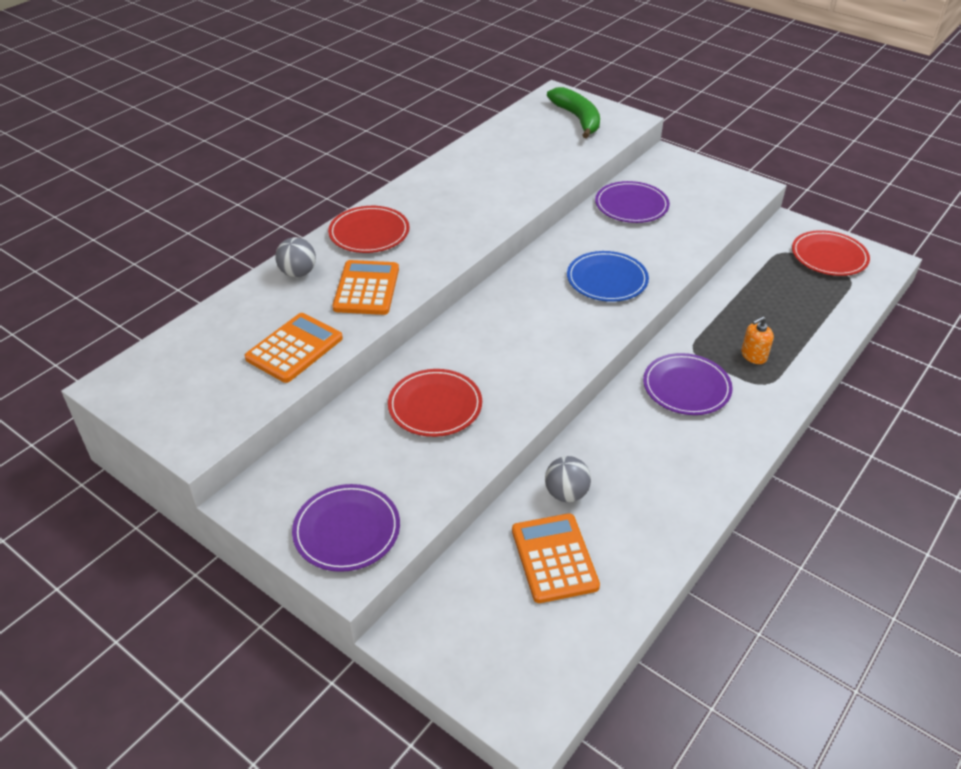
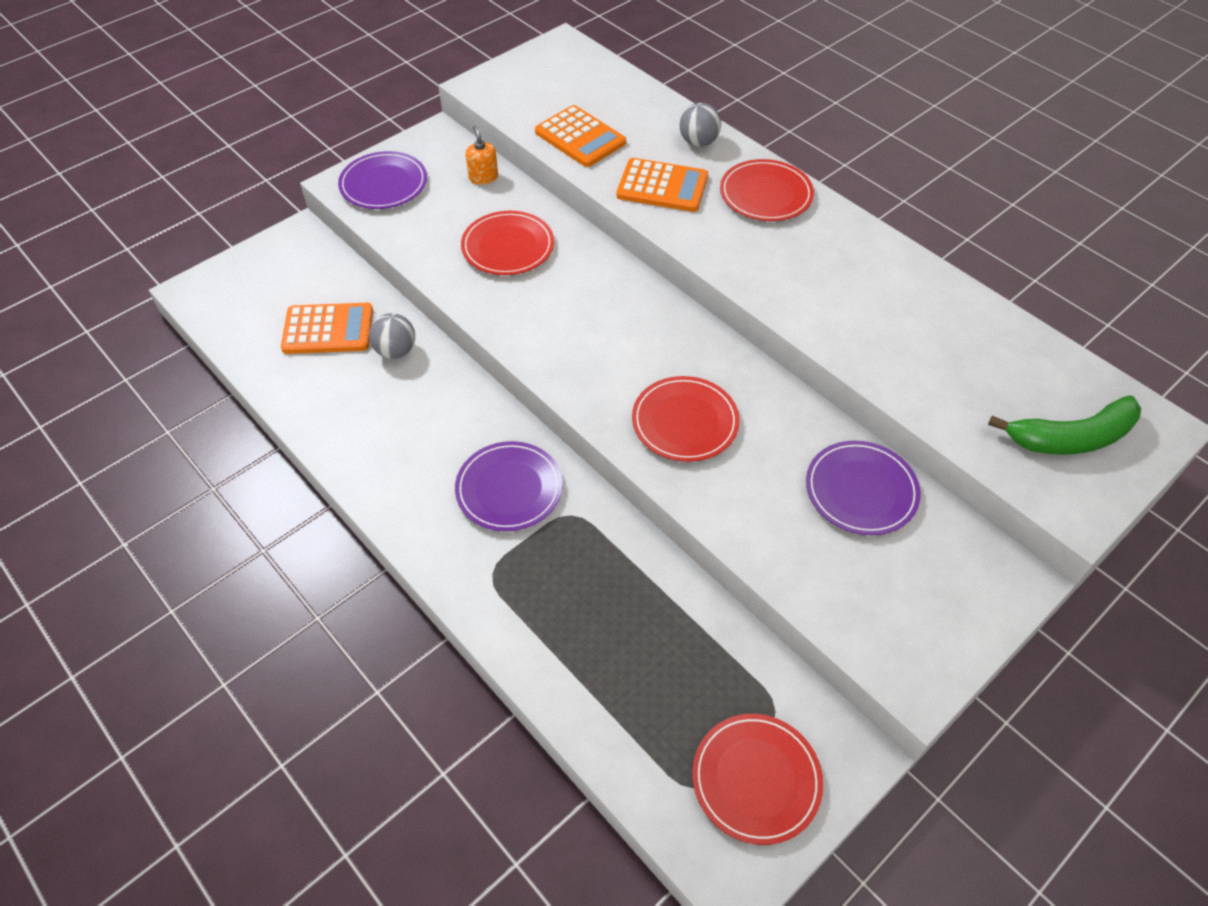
camera: 100 degrees right, 10 degrees up
blue plate [567,251,649,302] -> red plate [632,376,740,462]
orange soap dispenser [741,316,774,364] -> orange soap dispenser moved to [465,125,498,185]

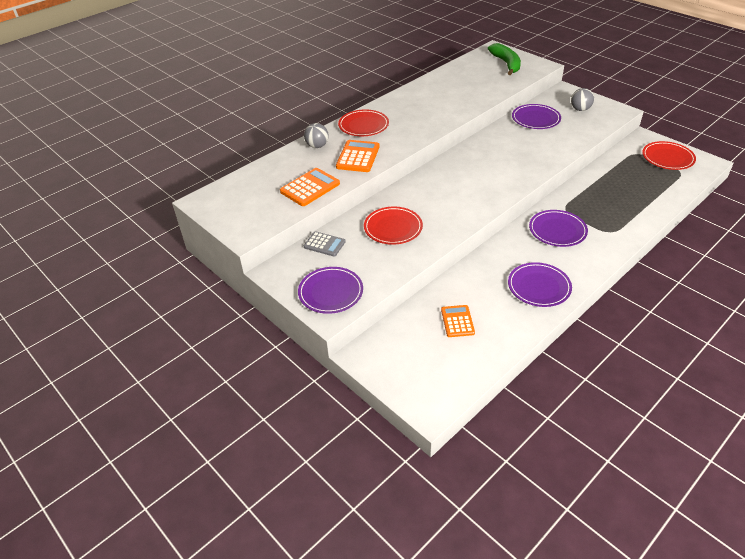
camera: 90 degrees left, 10 degrees down
orange calculator [281,303,373,354] -> orange calculator [441,305,475,337], size x0.66
grey ball [369,313,415,359] -> grey ball moved to [571,88,594,111]
orange soap dispenser [465,125,498,185] -> grey calculator [304,231,346,256]
red plate [632,376,740,462] -> none
none -> purple plate [508,262,572,307]

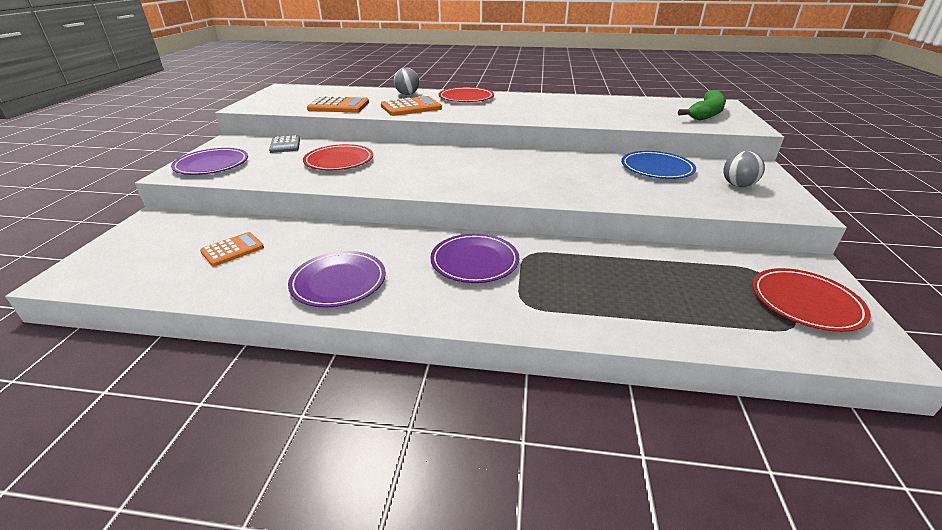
camera: 50 degrees right, 10 degrees down
purple plate [512,104,561,129] -> blue plate [621,151,696,179]

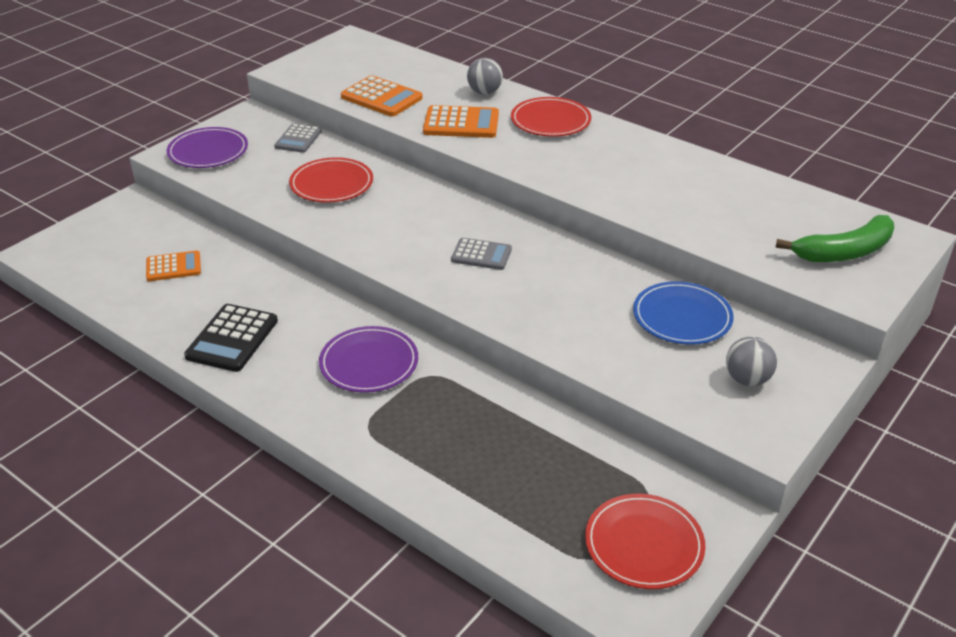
camera: 30 degrees right, 5 degrees up
purple plate [288,251,386,308] -> black calculator [184,304,278,372]
none -> grey calculator [451,238,512,270]

